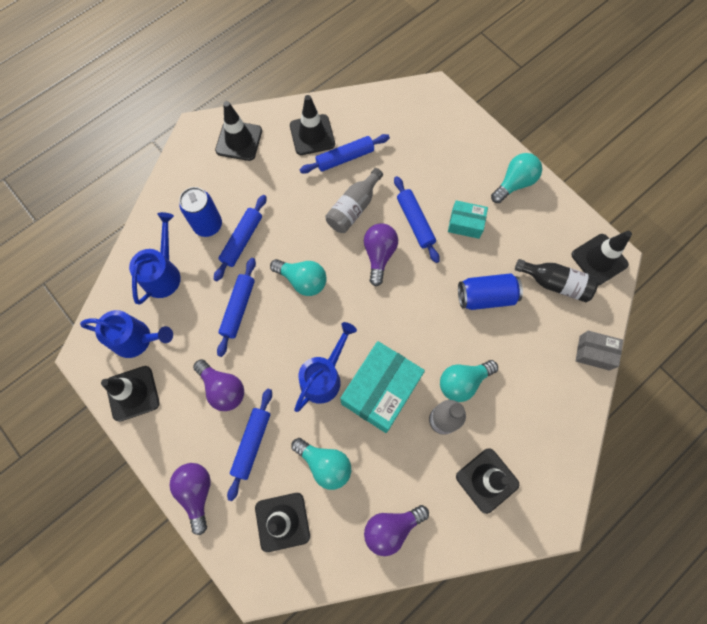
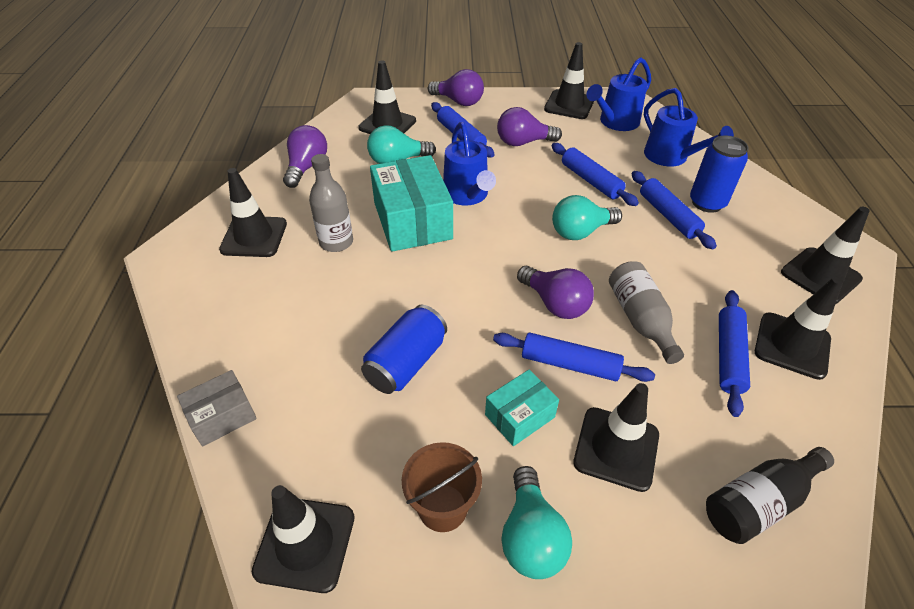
camera: 130 degrees right, 25 degrees down
turquoise light bulb [440,360,498,402] -> none
black bottle [515,259,598,302] -> black bottle moved to [706,447,834,544]
none -> brown bucket [402,442,482,532]
none -> black traffic cone [573,383,659,492]

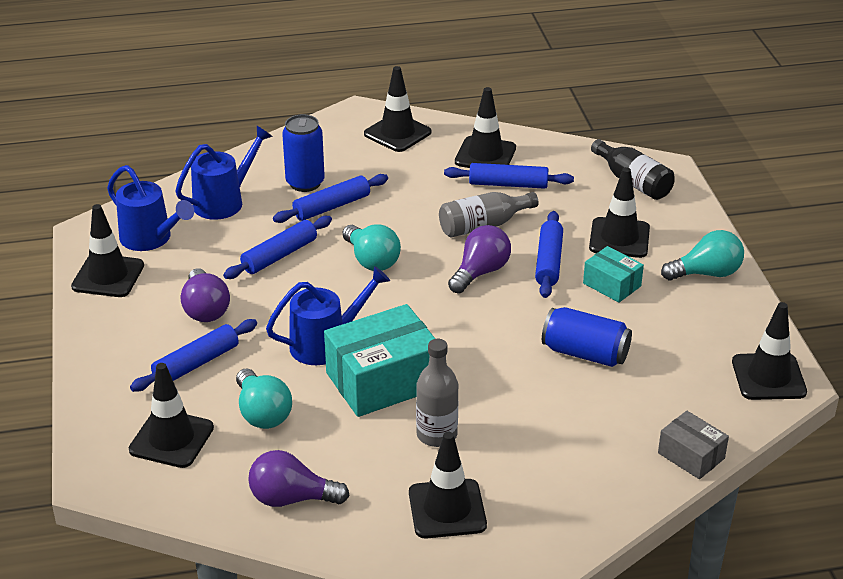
camera: 100 degrees left, 10 degrees down
brown bucket [402,442,482,532] -> none
purple light bulb [428,69,484,106] -> none

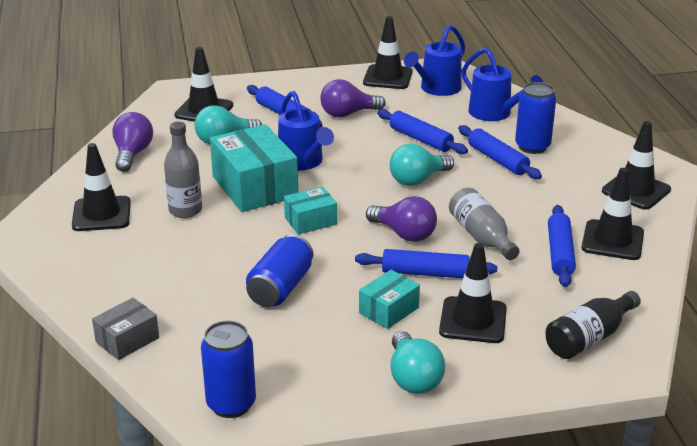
camera: 90 degrees right, 5 degrees down
black traffic cone [732,302,807,400] -> blue can [201,321,256,418]
none -> turquoise box [284,187,337,234]

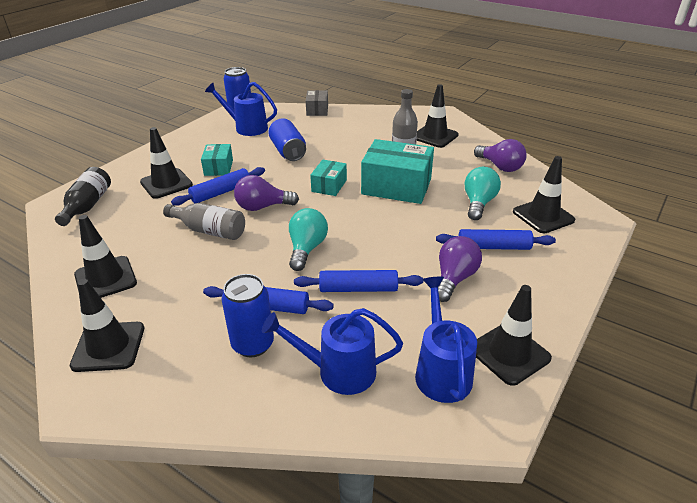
camera: 135 degrees right, 5 degrees up
blue watering can [278,91,334,170] -> blue watering can moved to [205,82,277,136]
turquoise light bulb [391,331,445,394] -> none
blue rolling pin [548,205,576,287] -> none

